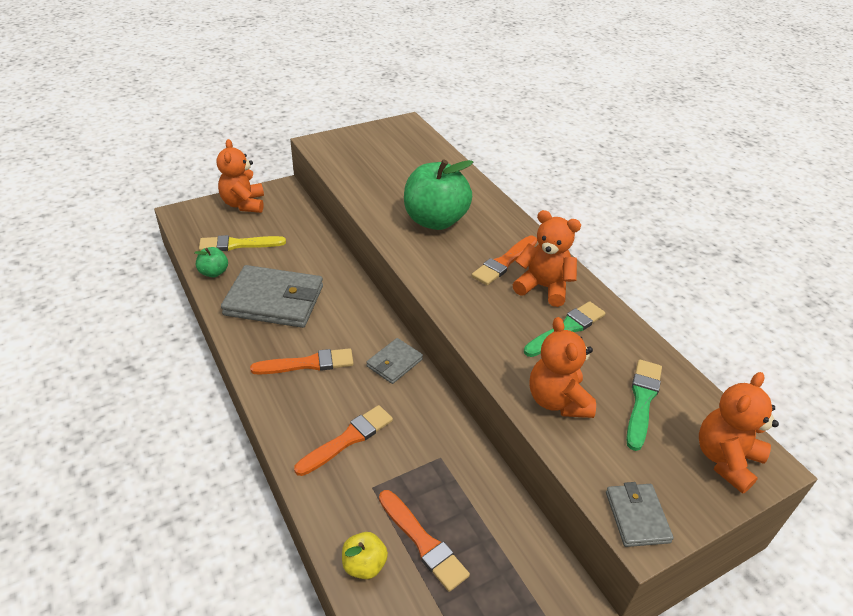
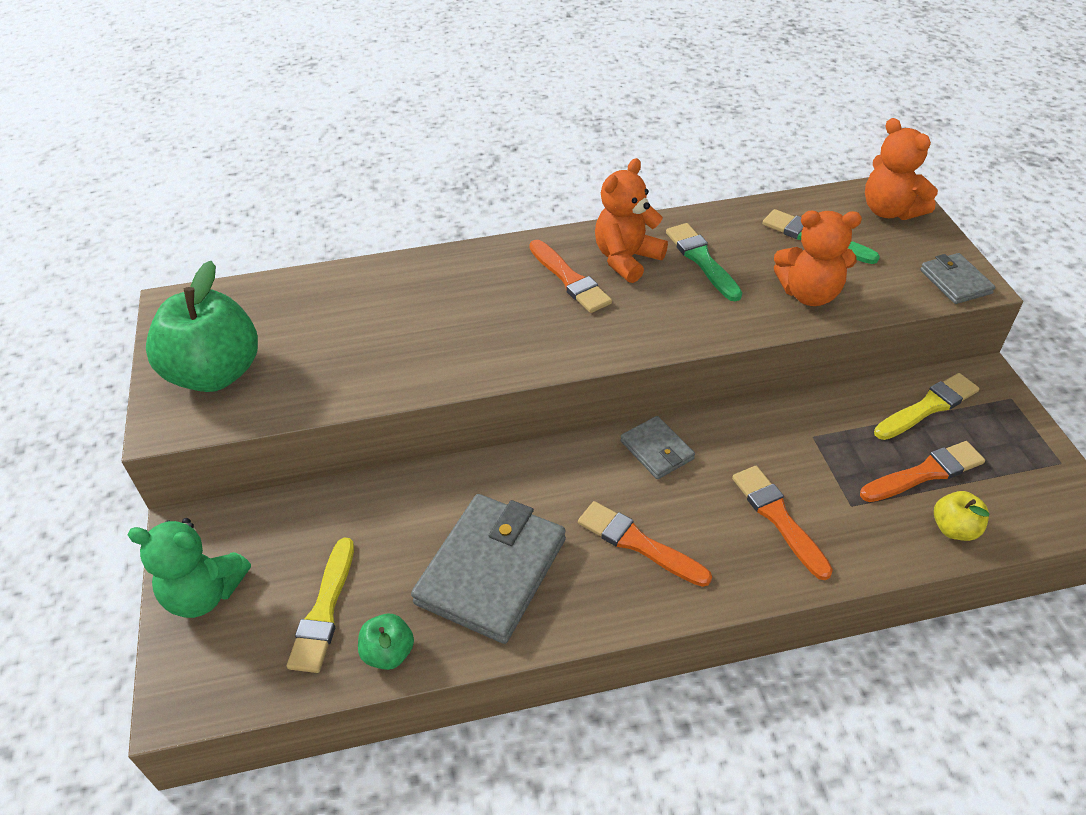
camera: 70 degrees left, 5 degrees up
orange teddy bear [217,139,264,213] -> green teddy bear [127,518,251,618]
orange brush [250,348,354,375] -> orange brush turned 60 degrees counterclockwise [578,501,712,587]
green apple [404,160,473,230] -> green apple moved to [146,261,258,392]
grey wallet [606,482,674,547] -> grey wallet turned 60 degrees clockwise [920,253,995,304]
none -> yellow brush [874,373,979,440]

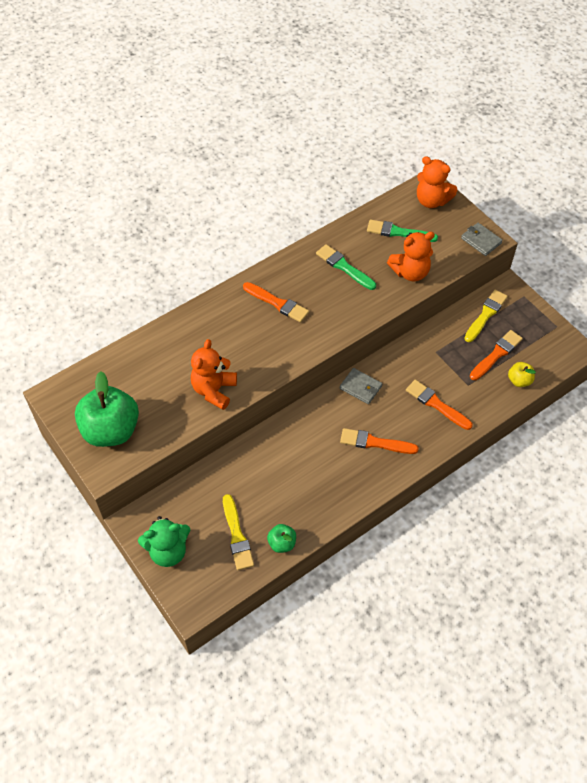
camera: 25 degrees left, 10 degrees up
grey wallet [411,494,566,644] -> none
orange teddy bear [595,158,668,283] -> orange teddy bear moved to [191,339,237,410]

